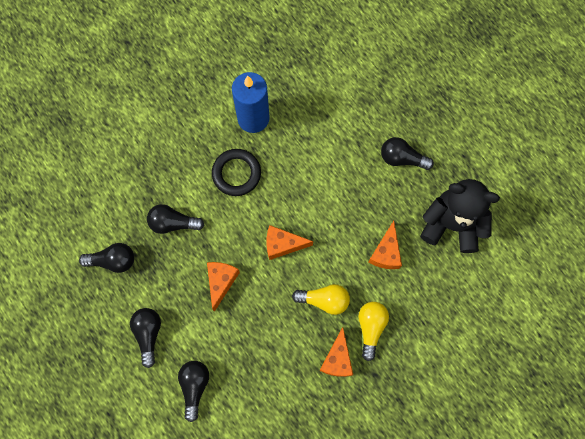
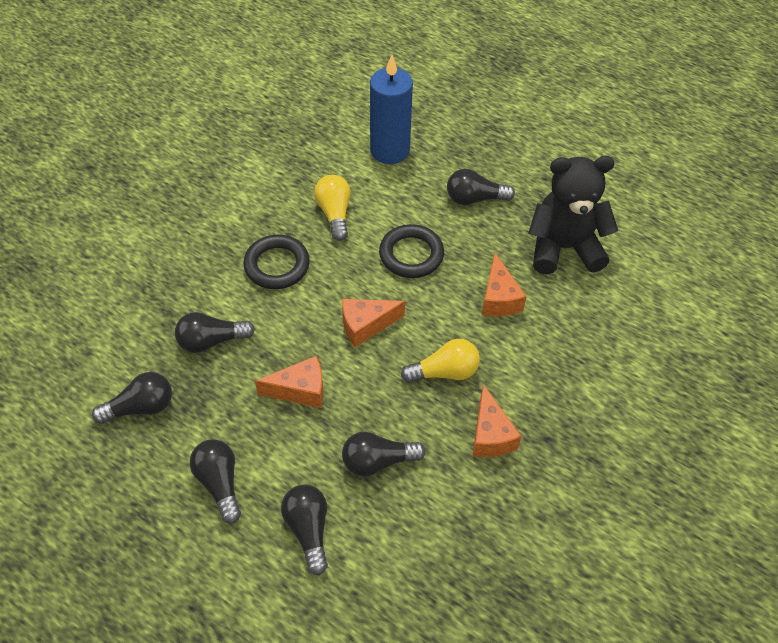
camera: 20 degrees left, 20 degrees down
orange cheese [207,262,240,312] -> orange cheese turned 90 degrees clockwise [255,356,323,408]
blue candle [232,72,269,133] -> blue candle moved to [370,55,413,164]
yellow light bulb [358,302,389,361] -> yellow light bulb moved to [314,175,351,241]
none -> black light bulb [342,432,426,476]
none -> black ring [379,224,444,278]

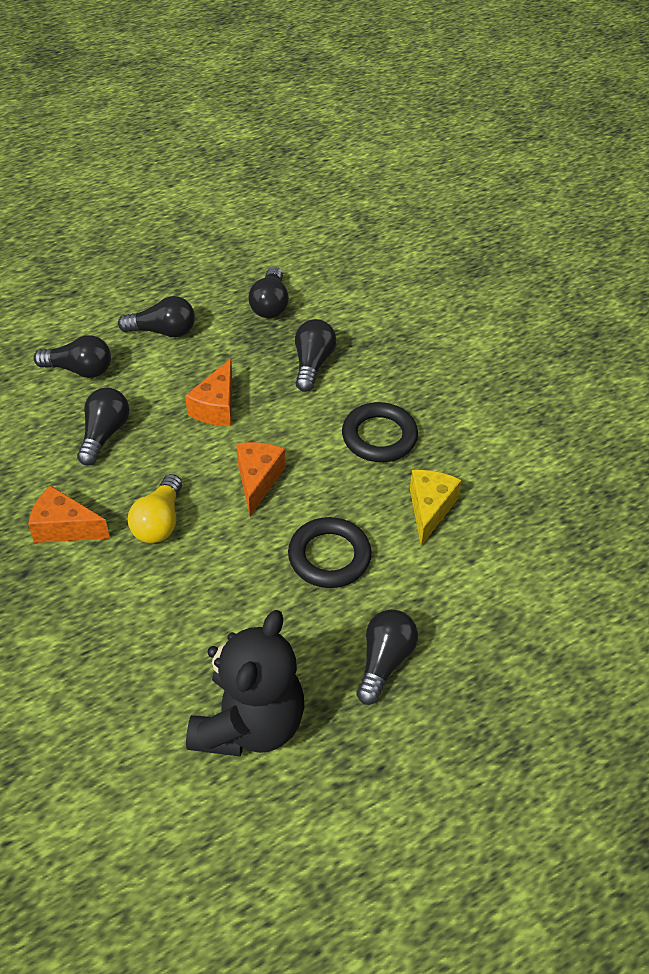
camera: 115 degrees right, 5 degrees down
yellow light bulb [314,175,351,241] -> yellow cheese [410,470,461,546]
blue candle [370,55,413,164] -> none
orange cheese [482,253,527,316] -> none

